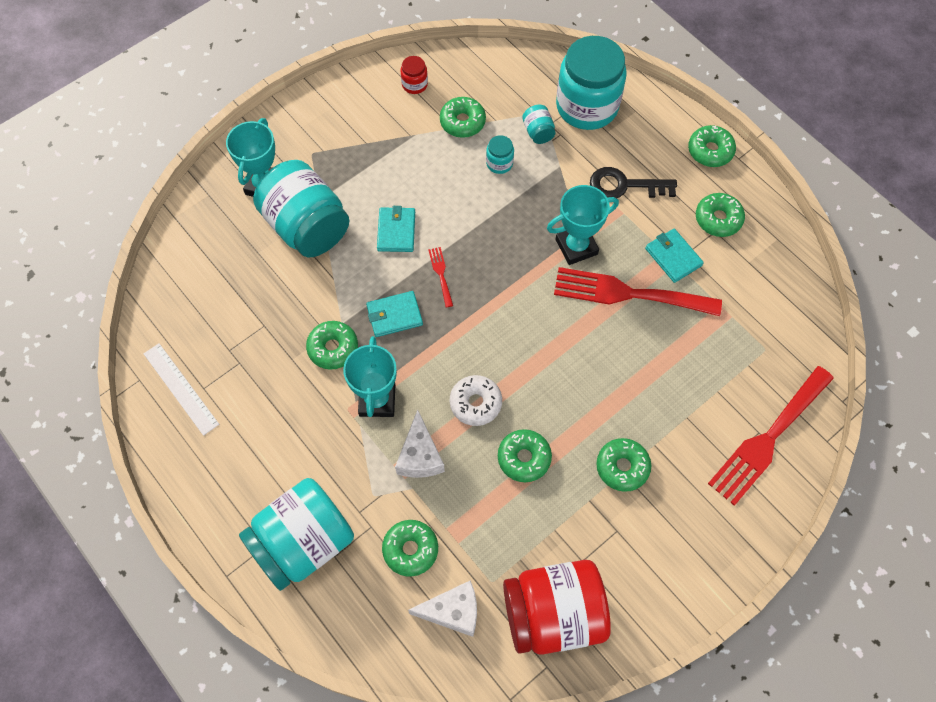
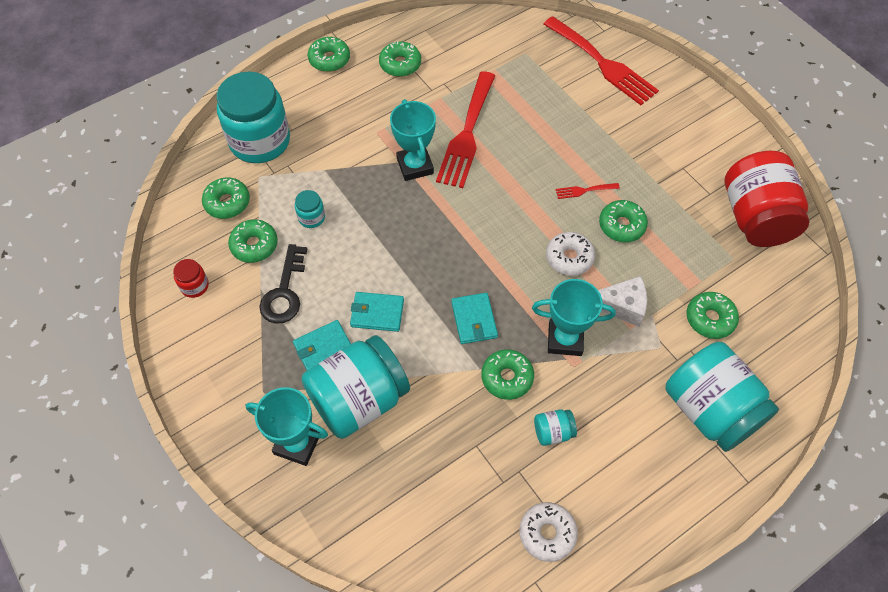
camera: 85 degrees left, 5 degrees down
white ruler [144,343,219,436] -> white donut [519,502,578,562]
white cheese [408,580,477,637] -> none
red fork [428,247,453,307] -> red fork moved to [556,183,620,199]
turquoise jar [522,105,556,144] -> turquoise jar moved to [534,409,577,446]
black key [590,167,677,198] -> black key moved to [259,244,307,324]
green donut [596,438,651,492] -> green donut moved to [202,177,250,219]
turquoise wallet [645,229,704,283] -> turquoise wallet moved to [293,320,351,370]

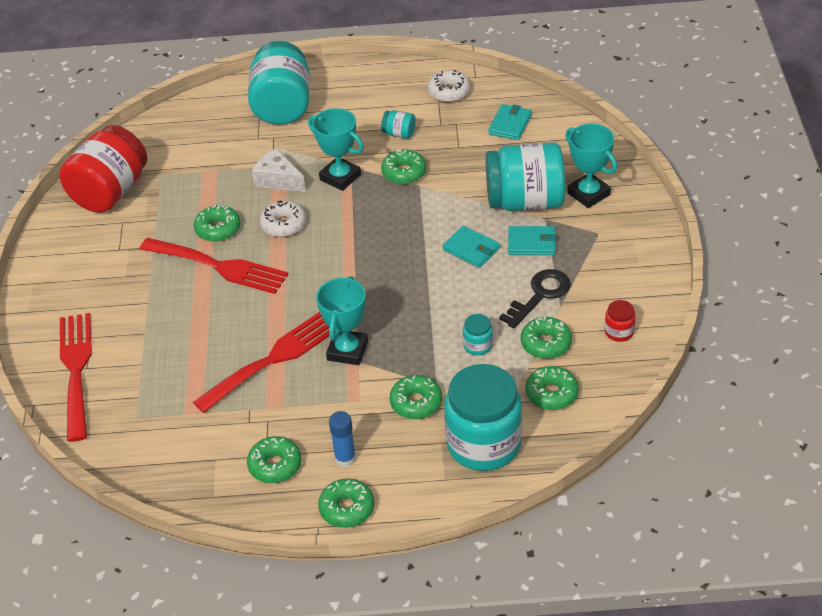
camera: 145 degrees left, 15 degrees down
turquoise wallet [451,293,498,344] -> turquoise wallet moved to [488,104,532,140]
red fork [556,183,620,199] -> red fork [140,238,288,294], size x2.41
green donut [687,292,739,339] -> green donut moved to [390,375,442,419]
none -> blue glue stick [329,411,356,467]

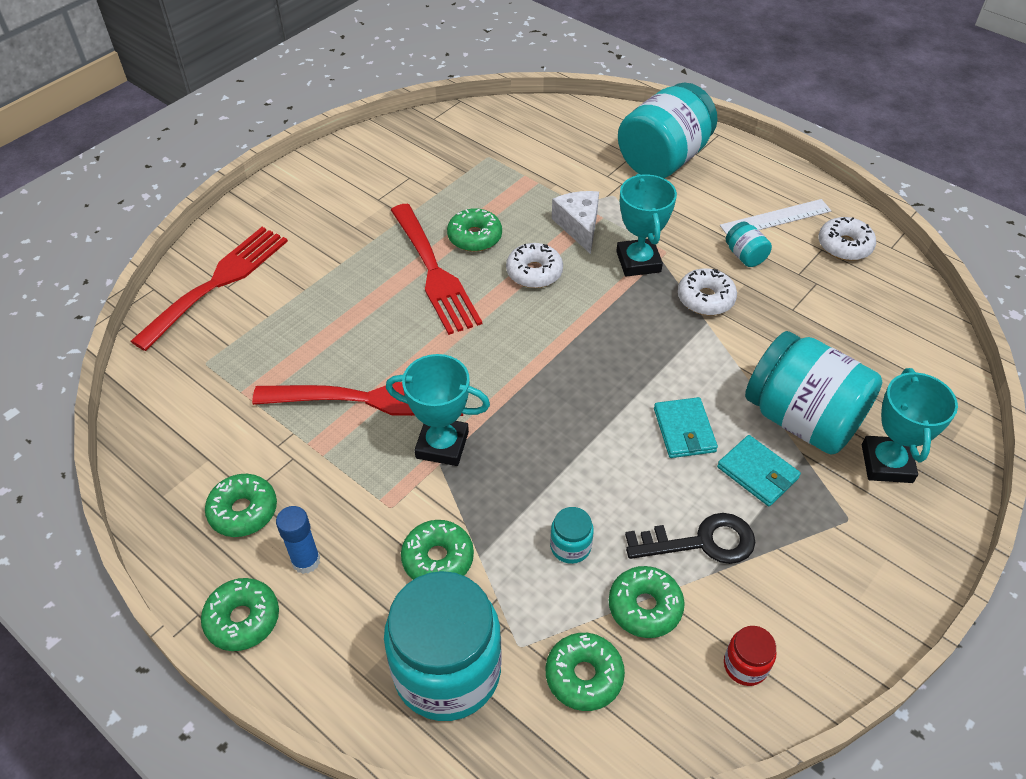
camera: 40 degrees right, 5 degrees up
red jar [59,125,147,213] -> none
turquoise trophy [316,276,368,365] -> turquoise trophy turned 45 degrees clockwise [386,354,490,466]
green donut [381,149,427,184] -> white donut [678,268,737,315]
turquoise wallet [488,104,532,140] -> none
none -> white ruler [720,199,831,235]

